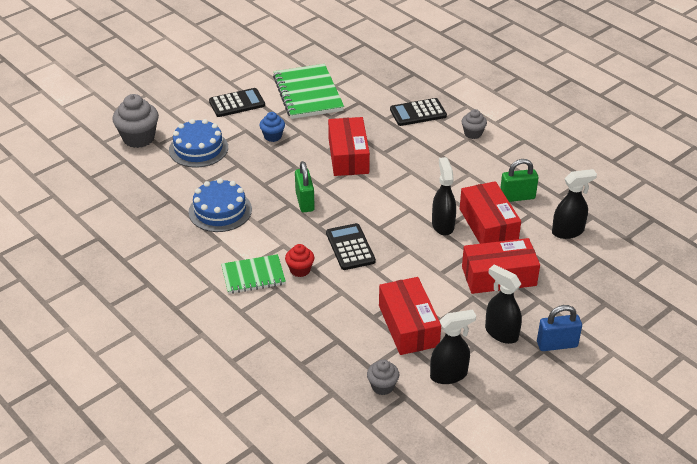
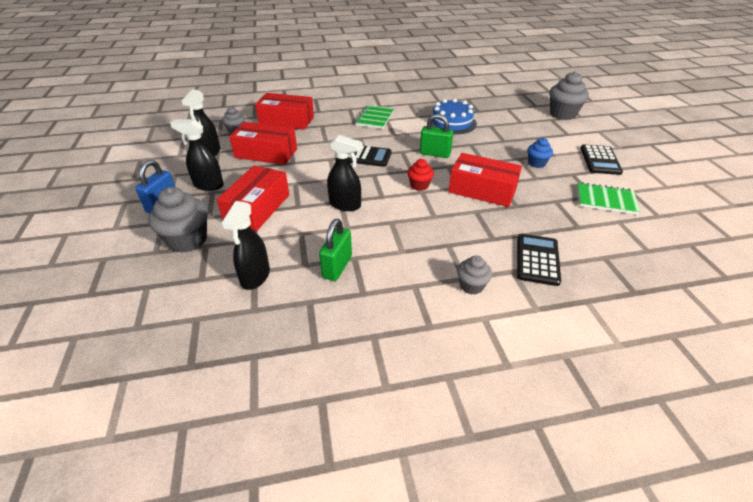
camera: 120 degrees right, 0 degrees up
blue cake [169,119,228,168] -> none
green notebook [273,64,344,119] -> green notebook [577,182,640,215], size x0.62
red cupcake [285,244,315,277] -> red cupcake moved to [407,159,434,191]
red box [460,181,521,244] -> red box moved to [255,93,314,130]
black spray bottle [485,264,522,344] -> black spray bottle turned 150 degrees counterclockwise [170,119,224,191]
none -> grey cupcake [148,187,208,253]

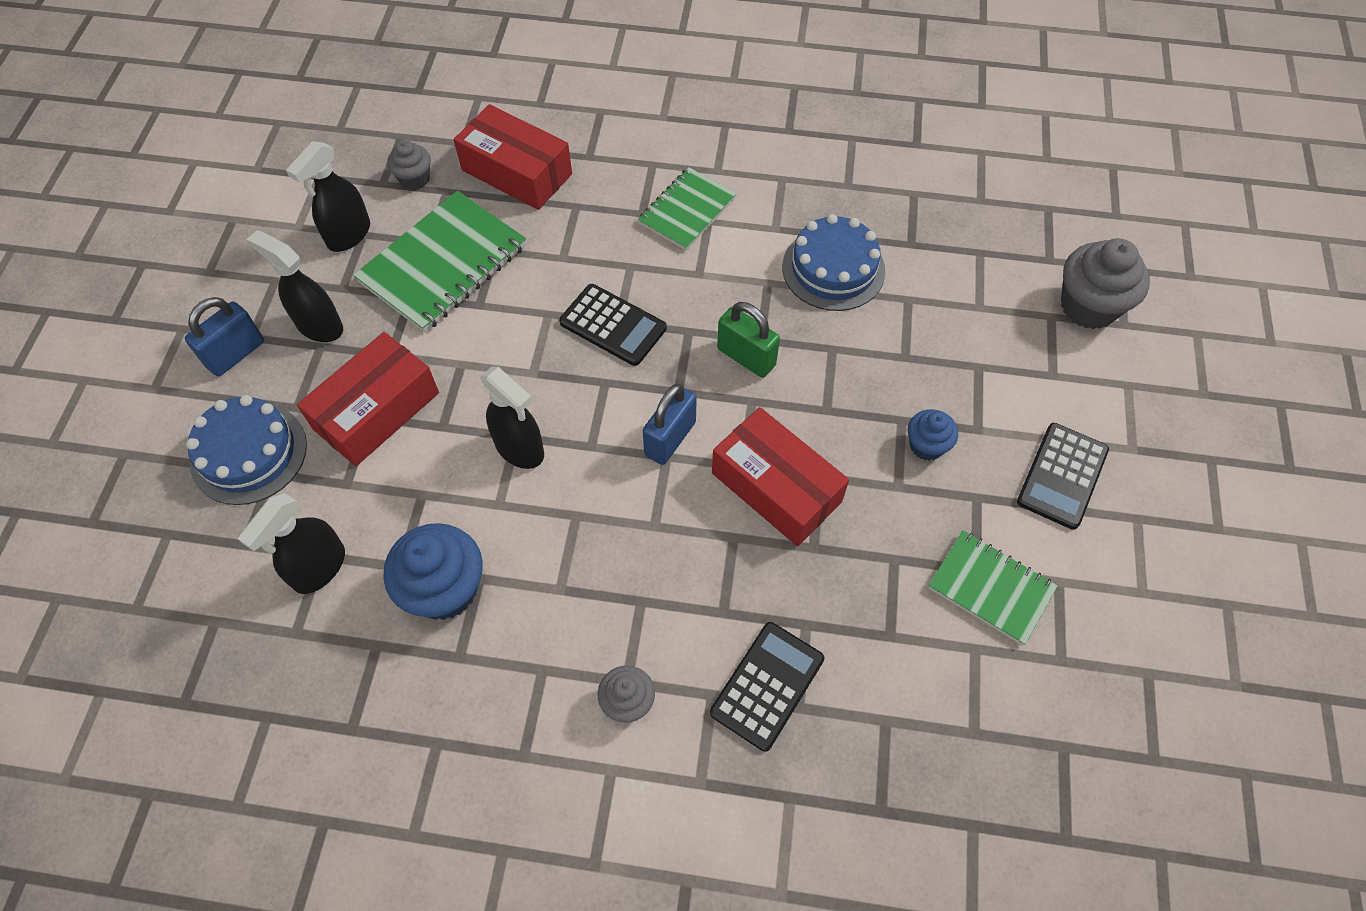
camera: 20 degrees right, 20 degrees up
grey cupcake [148,187,208,253] -> blue cake [186,395,307,505]
red box [229,122,297,165] -> green notebook [353,191,526,333]
green padlock [319,219,352,281] -> blue cupcake [383,523,483,620]
red cupcake [407,159,434,191] -> blue padlock [643,384,697,465]

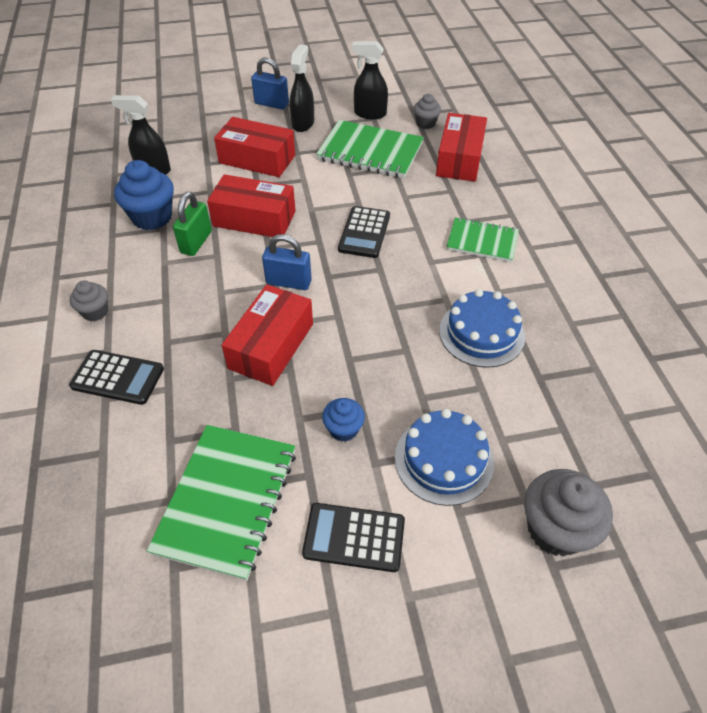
camera: 70 degrees right, 10 degrees down
blue cake [186,395,307,505] -> blue cake moved to [395,409,494,506]
black spray bottle [481,367,544,469] -> red box [207,174,296,237]
green padlock [717,302,780,378] -> green padlock moved to [173,192,212,256]
green notebook [928,530,1057,645] -> green notebook [147,425,296,581], size x1.60

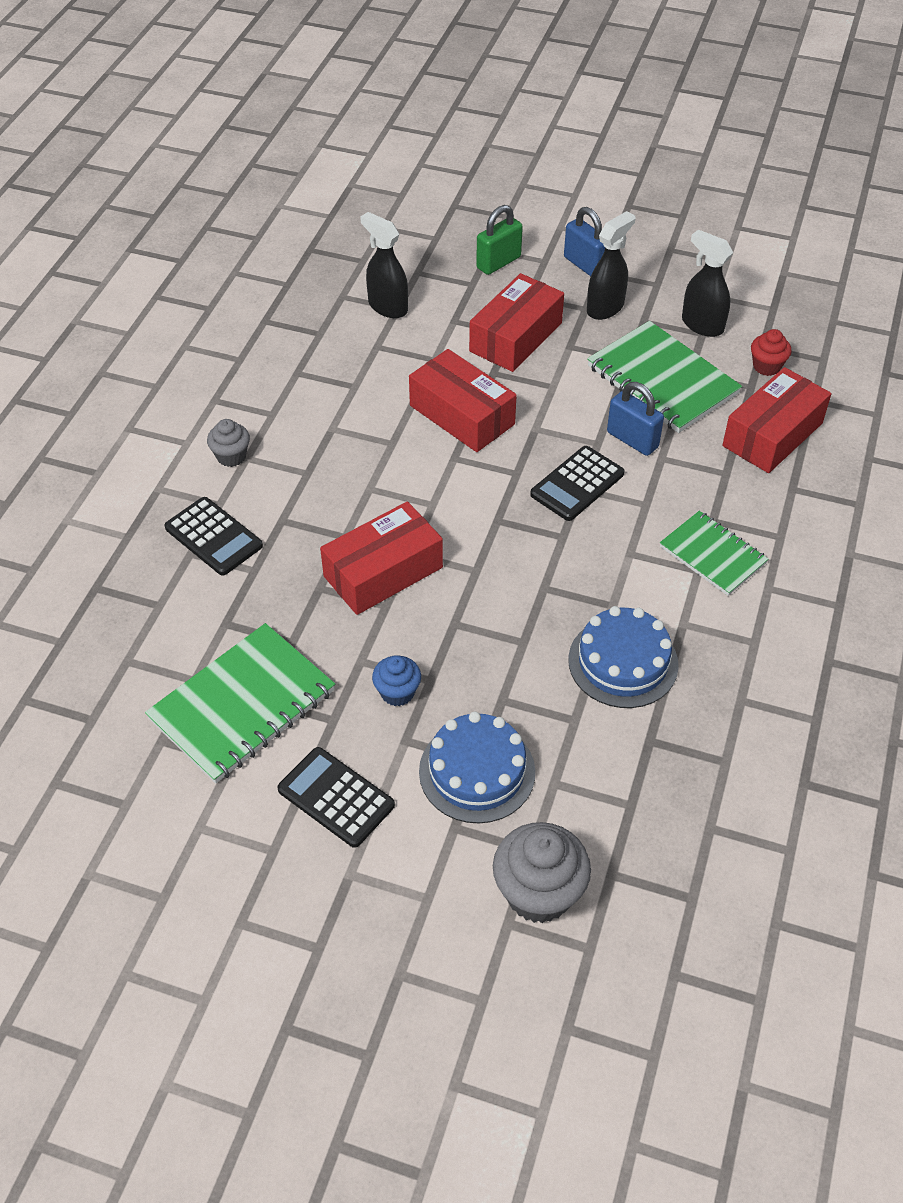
camera: 30 degrees right, 0 degrees up
blue cupcake [114,160,174,230] -> none
green padlock [173,192,212,256] -> green padlock moved to [476,205,523,275]
red box [214,117,295,177] -> red box turned 75 degrees clockwise [469,273,564,372]
blue padlock [262,234,312,290] -> blue padlock moved to [607,382,664,456]
grey cupcake [413,94,441,129] -> red cupcake [751,329,791,376]

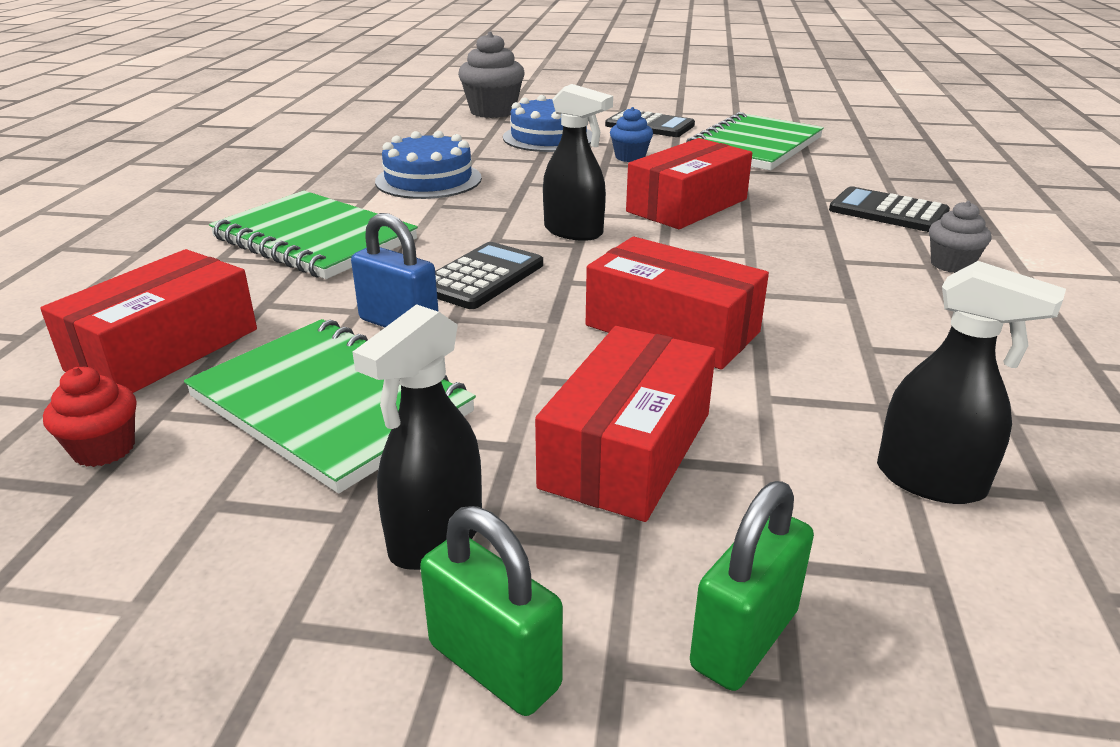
camera: 170 degrees right, 20 degrees down
blue padlock [564,207,605,276] -> green padlock [420,506,563,716]
green notebook [660,511,768,596] -> green notebook [209,191,418,279], size x1.60
black spray bottle [682,230,733,337] -> black spray bottle moved to [543,84,613,241]

